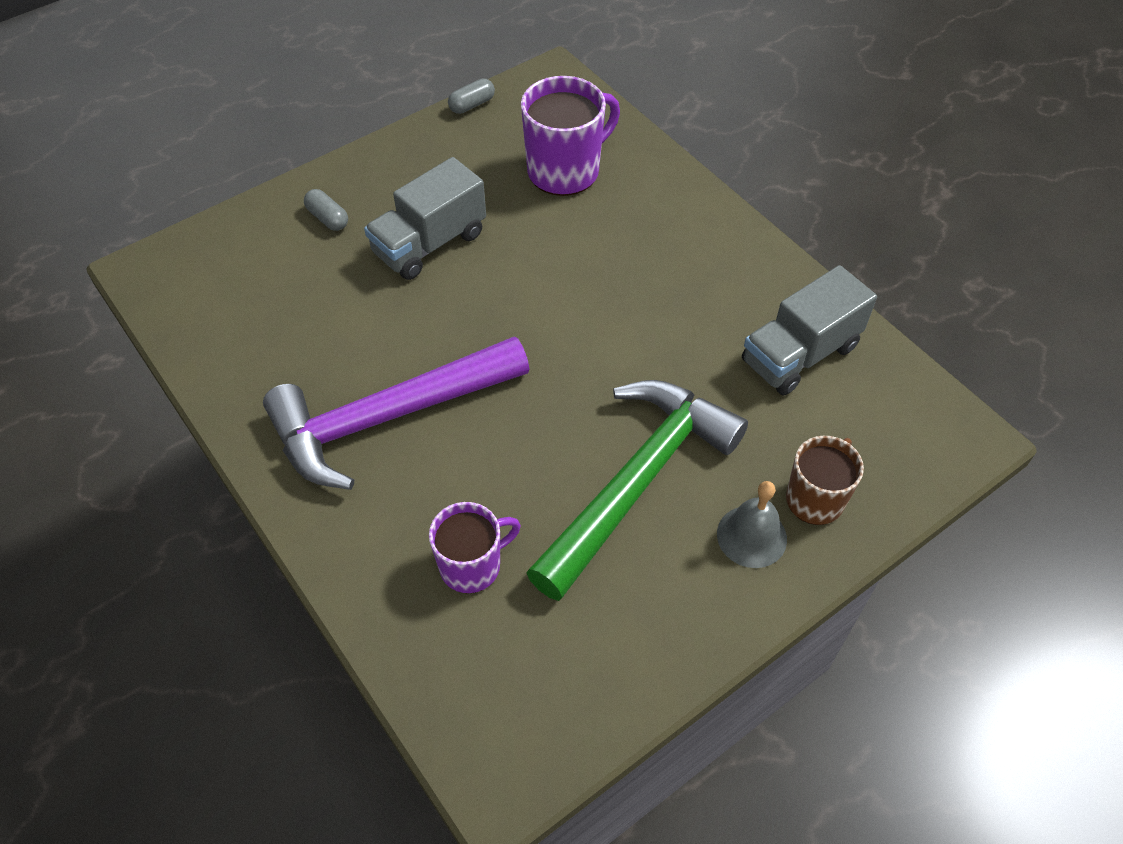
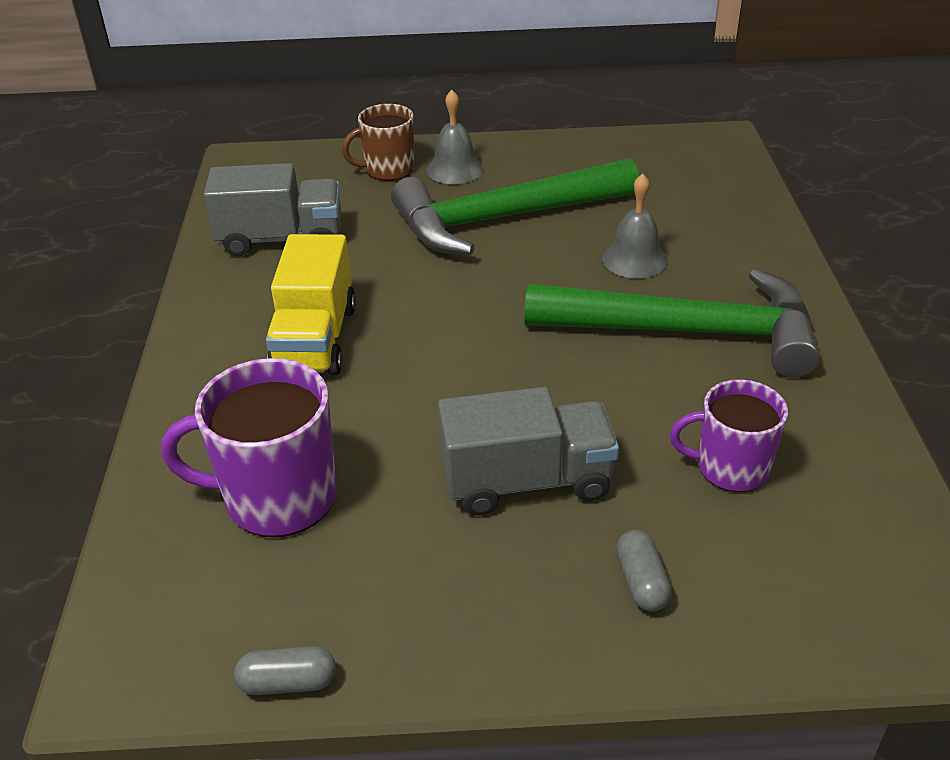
camera: 145 degrees left, 15 degrees down
purple hammer [263,336,529,490] -> green hammer [524,269,820,378]
purple mug [429,502,521,593] -> purple mug moved to [670,379,788,493]
none -> yellow truck [266,234,356,375]
none -> grey bell [602,174,668,279]

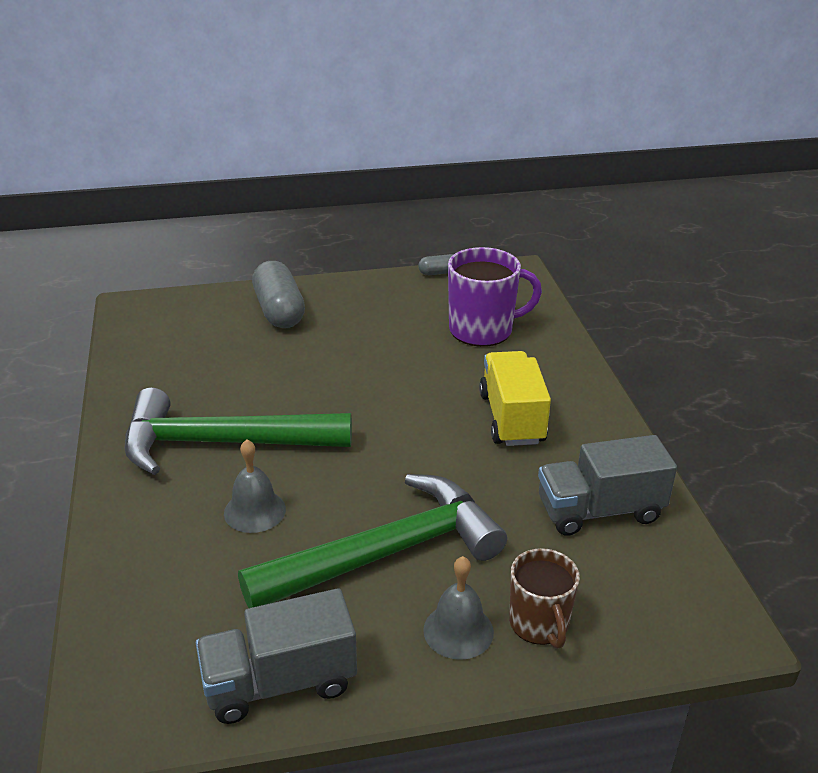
camera: 170 degrees right, 5 degrees down
brown mug [342,104,414,181] -> brown mug turned 105 degrees clockwise [509,548,580,649]
grey truck [438,387,619,515] -> grey truck moved to [196,588,357,724]
grey capsule [616,530,672,612] -> grey capsule [252,261,305,328], size x2.03
purple mug [670,379,788,493] -> none

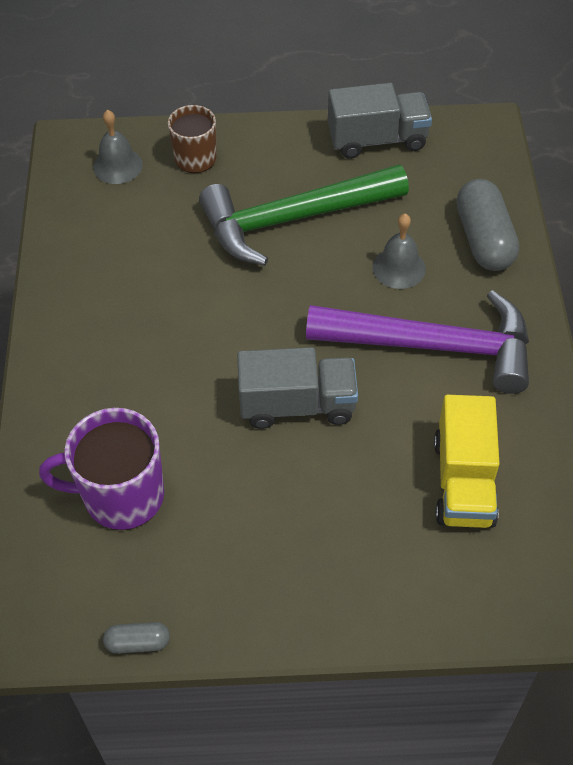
camera: 170 degrees left, 20 degrees up
green hammer [125,388,352,475] -> purple hammer [306,290,529,394]
grey capsule [252,261,305,328] -> grey capsule moved to [456,179,519,271]
grey bell [423,556,494,660] -> grey bell moved to [93,110,143,184]
yellow truck [479,351,551,446] -> yellow truck moved to [434,395,500,528]
grey truck [538,435,677,536] -> grey truck moved to [237,347,358,429]

